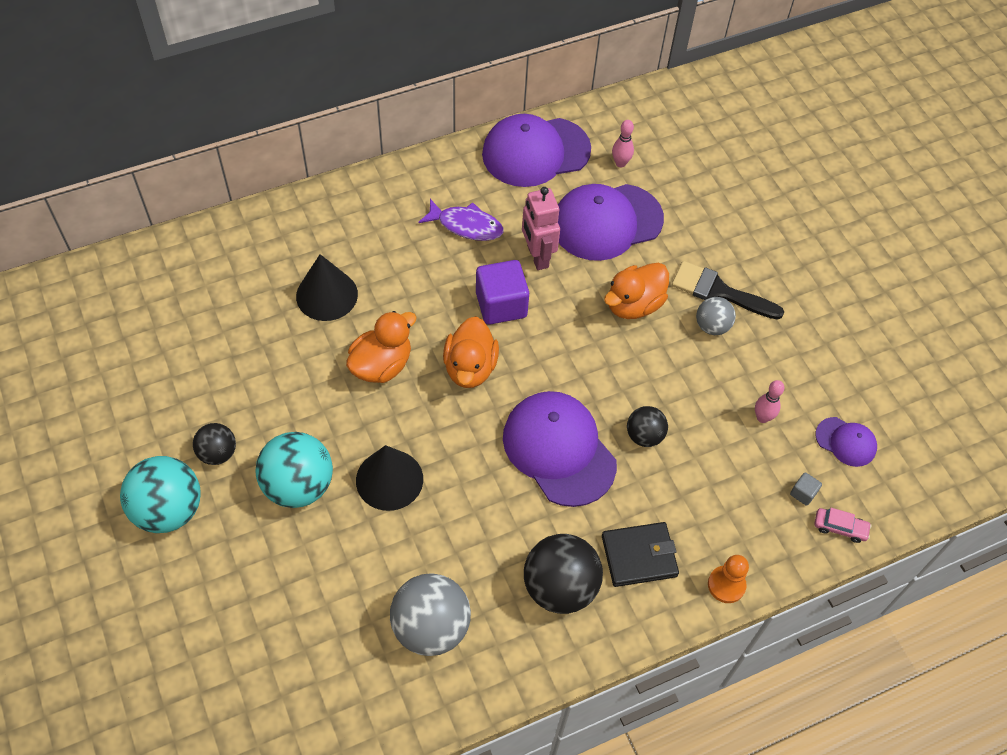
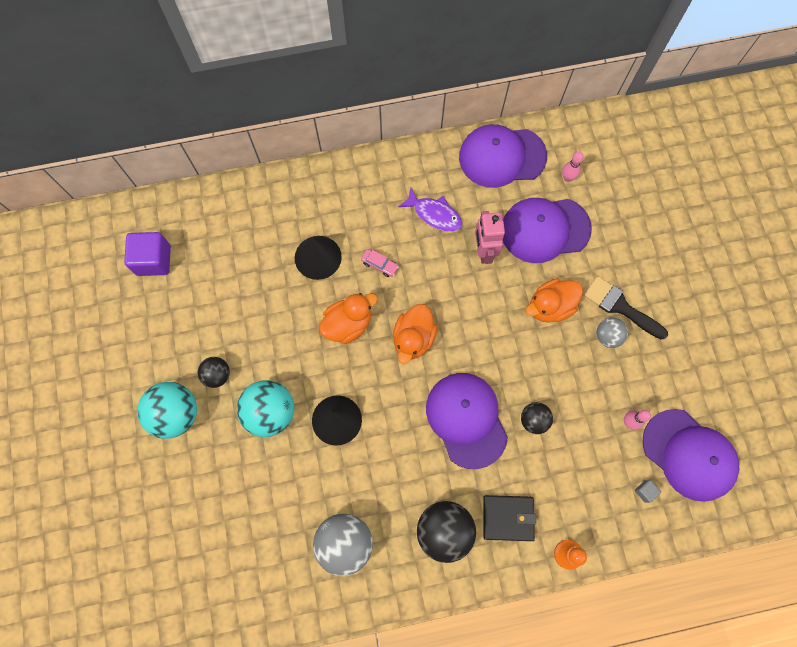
camera: 15 degrees right, 15 degrees up
purple cube [476,260,529,325] -> purple cube moved to [124,232,171,276]
pink car [814,508,871,543] -> pink car moved to [361,249,399,277]
purple cap [816,417,877,467] -> purple cap [643,409,739,502], size x2.04

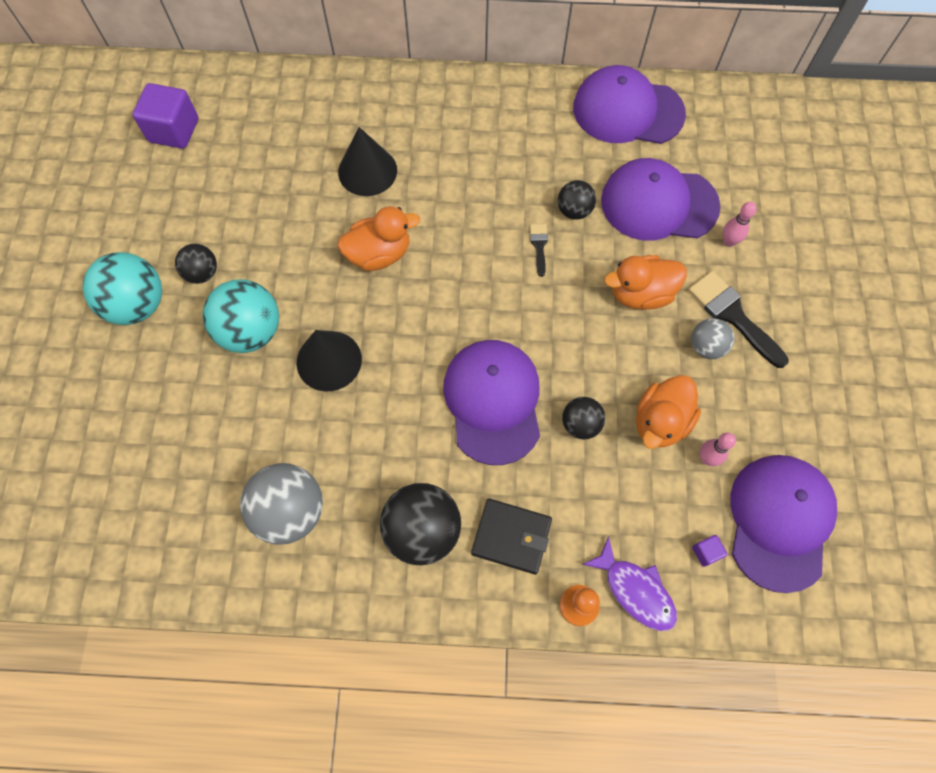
camera: 15 degrees right, 5 degrees down
pink car [361,249,399,277] -> none
orange duck [393,304,438,364] -> orange duck moved to [636,375,701,449]
purple fish [398,188,463,232] -> purple fish moved to [582,537,677,631]
pink robot [475,211,505,264] -> black ball [558,180,596,220]
pink bowling pin [562,152,584,182] -> pink bowling pin moved to [723,202,757,247]
grey cube [635,480,661,503] -> purple cube [692,535,728,567]
purple cap [643,409,739,502] -> purple cap turned 135 degrees counterclockwise [730,455,837,593]
none -> black brush [530,224,548,277]

